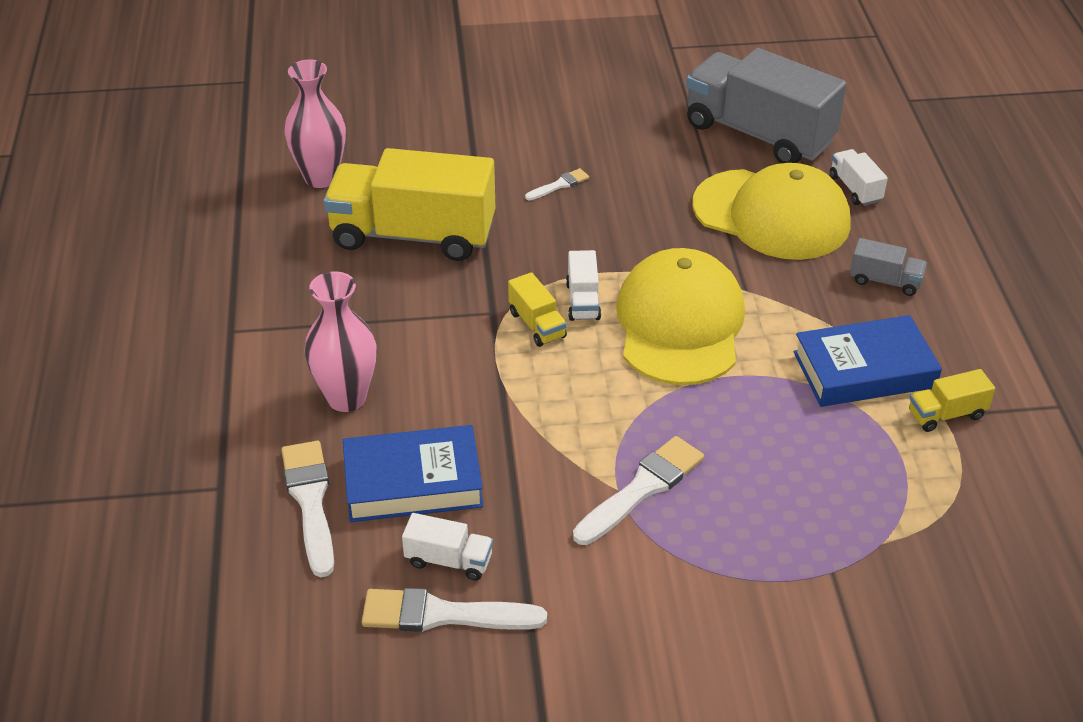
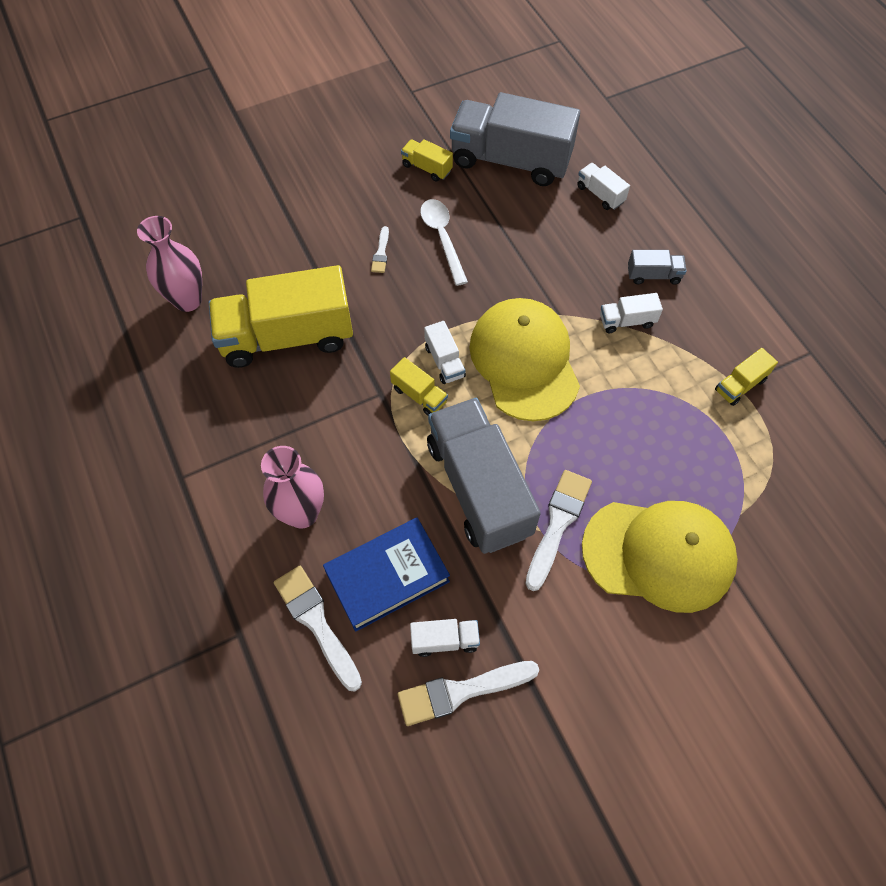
camera: 20 degrees left, 20 degrees up
white brush [525,168,589,201] -> white brush turned 150 degrees clockwise [371,226,389,273]
yellow cap [692,163,850,260] -> yellow cap moved to [582,501,738,613]
blue book [793,315,942,407] -> none
none -> yellow truck [401,139,453,182]
none -> white spoon [420,199,468,286]
none -> grey truck [427,398,541,554]
none -> white truck [600,293,663,333]

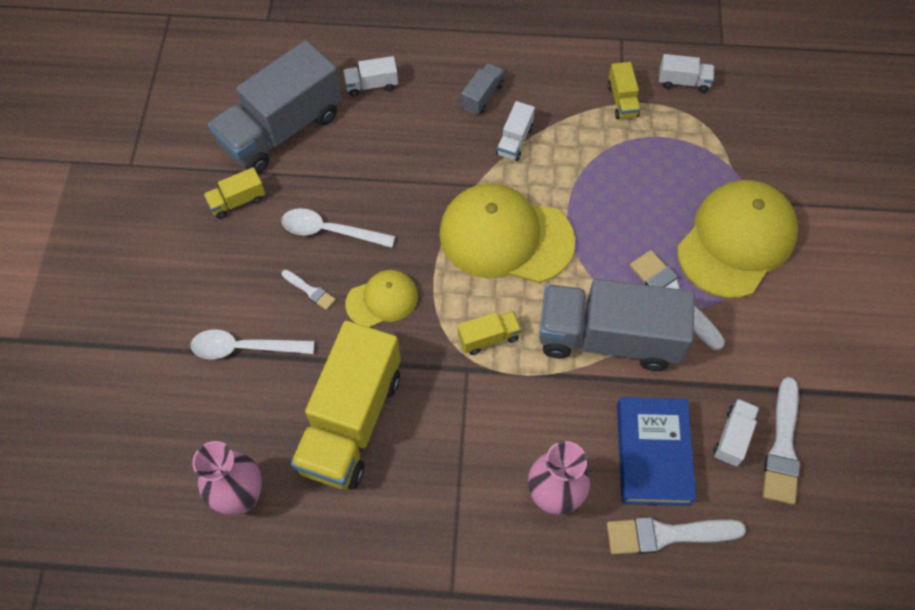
camera: 60 degrees left, 0 degrees up
white truck [424,321,466,384] -> white truck moved to [659,54,714,93]
none -> white spoon [191,329,314,359]
none -> yellow cap [345,270,418,327]

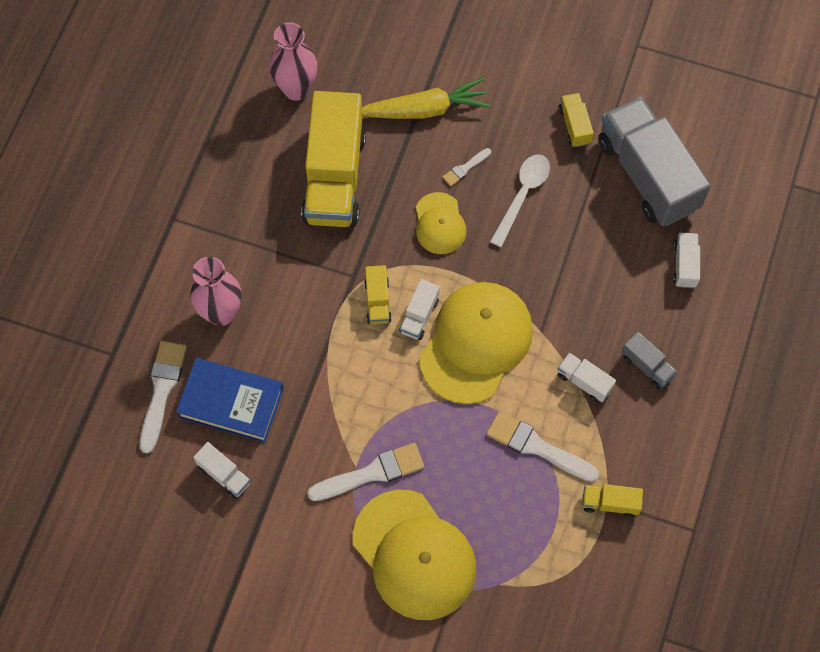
camera: 105 degrees right, 5 degrees up
white spoon [191,329,314,359] -> yellow carrot [362,77,491,119]
yellow truck [291,320,401,489] -> yellow truck turned 120 degrees counterclockwise [301,91,366,227]
grey truck [539,279,695,371] -> none
white truck [659,54,714,93] -> white truck moved to [399,279,440,340]
white brush [763,377,801,505] -> white brush moved to [487,412,599,482]

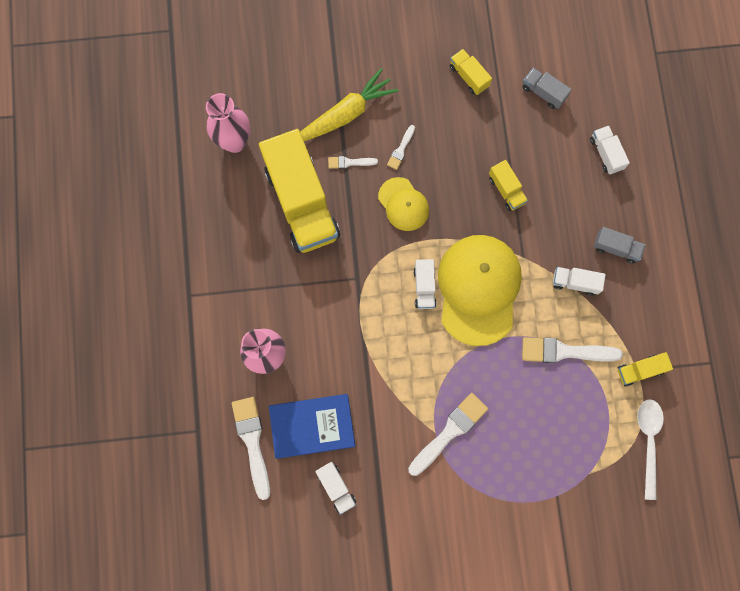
camera: 25 degrees left, 10 degrees up
white truck [193,442,251,499] -> white truck turned 45 degrees clockwise [315,462,356,515]
yellow cap [353,490,476,620] -> none
yellow truck [364,265,392,324] -> yellow truck moved to [489,160,528,211]
white spoon [490,154,550,247] -> white spoon moved to [637,399,664,500]
grey truck [598,97,711,226] -> grey truck [523,68,572,109], size x0.43
none -> white brush [328,156,378,169]

